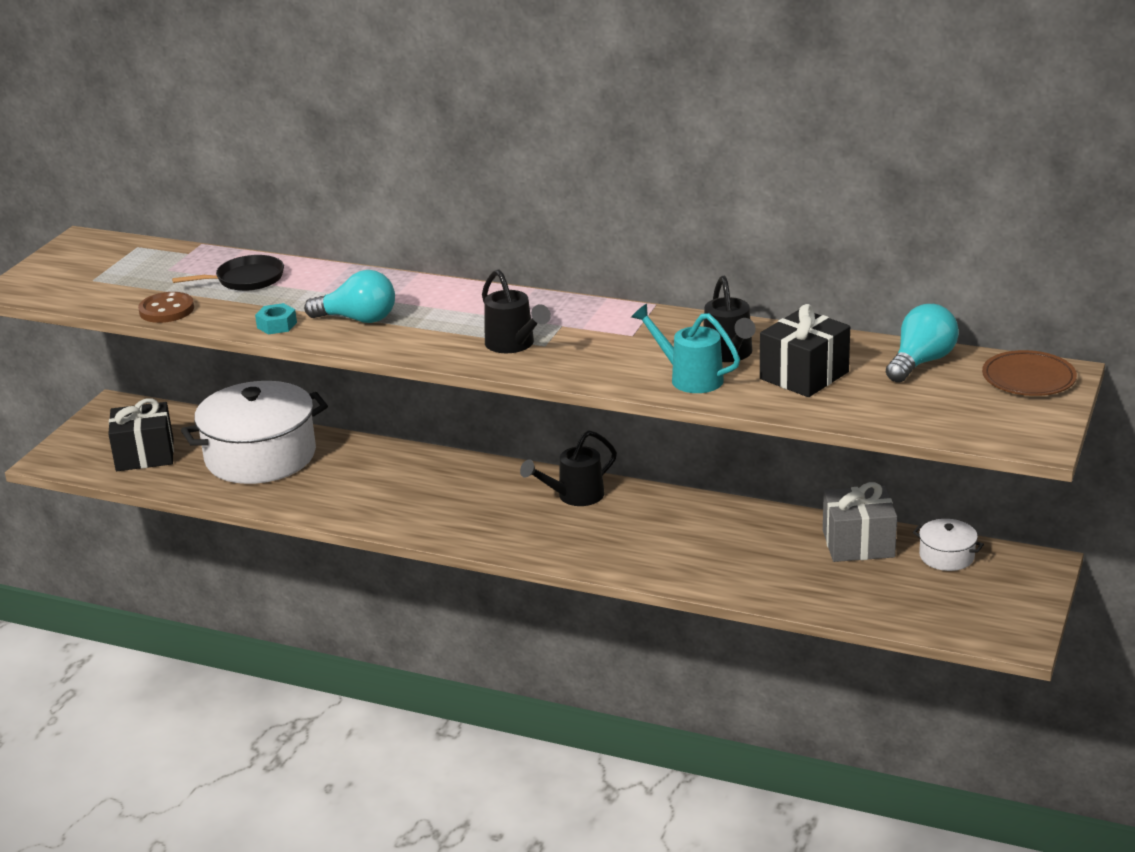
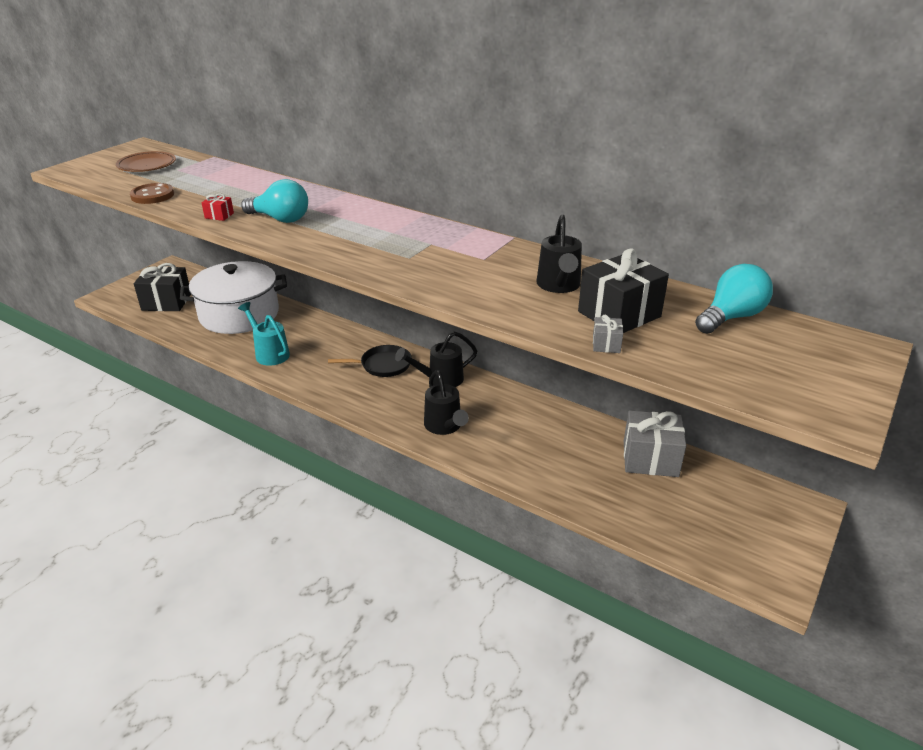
camera: 10 degrees right, 5 degrees up
black pan [172,255,284,291] -> black pan moved to [328,345,412,377]
turquoise nut [255,303,297,334] -> red gift [202,194,234,221]
black watering can [482,269,551,353] -> black watering can moved to [424,370,469,435]
turquoise watering can [631,304,740,393] -> turquoise watering can moved to [238,302,290,366]
white pot [913,519,984,571] -> none
brown plate [982,350,1077,396] -> brown plate moved to [116,151,176,172]
none -> grey gift [593,315,623,353]

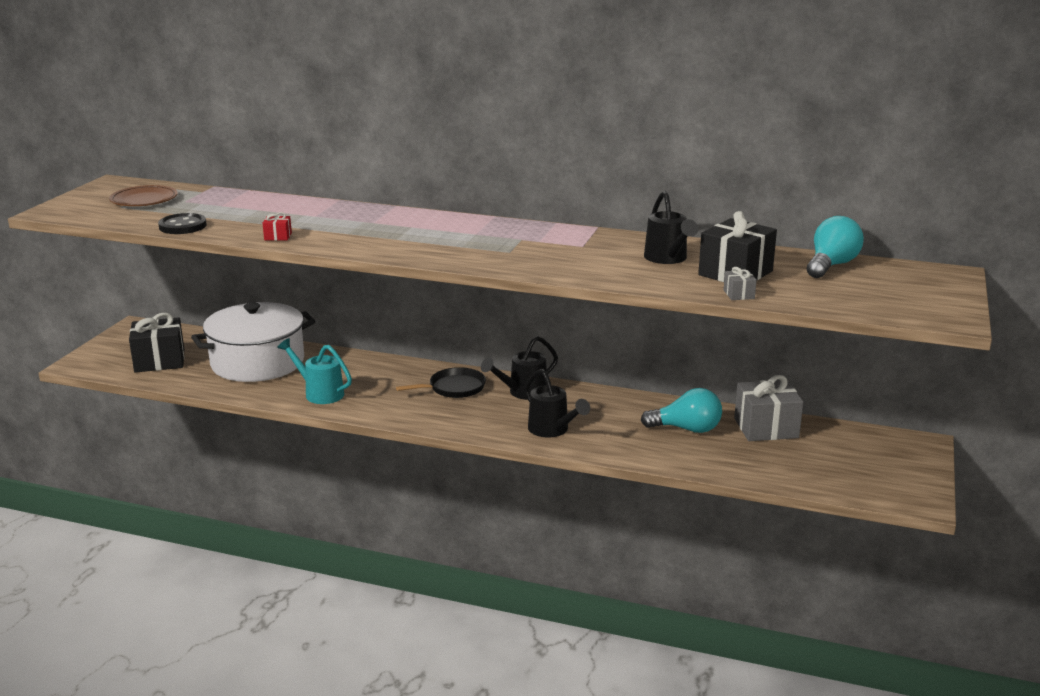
camera: 15 degrees left, 10 degrees down
brown button [130,183,174,204] -> black button [158,213,207,234]
turquoise light bulb [241,179,308,223] -> turquoise light bulb moved to [641,388,722,433]

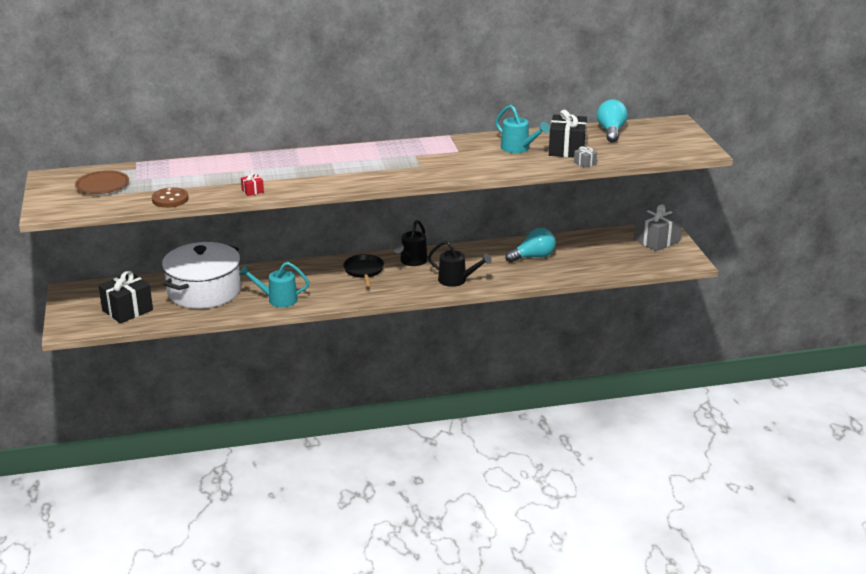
camera: 30 degrees left, 5 degrees up
black button [158,213,207,234] -> brown button [152,187,189,208]
black pan [396,367,486,398] -> black pan turned 45 degrees counterclockwise [343,254,384,287]
black watering can [644,191,698,264] -> turquoise watering can [495,105,550,153]
grey gift [734,375,803,441] -> grey gift moved to [634,204,683,251]

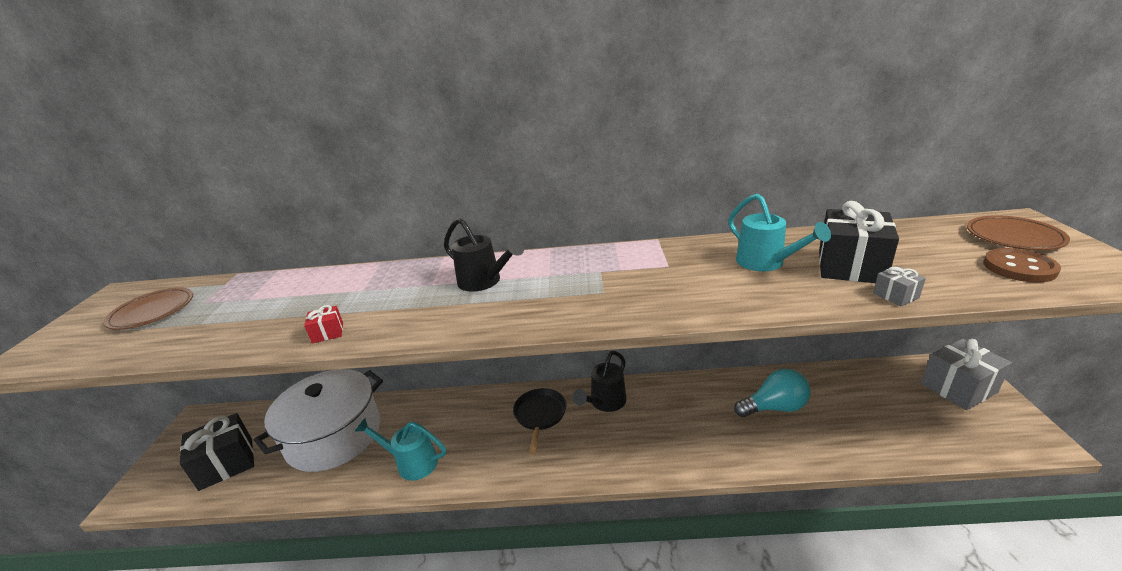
camera: 15 degrees right, 0 degrees up
brown button [152,187,189,208] -> brown button moved to [983,248,1061,283]
black watering can [428,241,492,287] -> black watering can moved to [444,218,524,292]
turquoise light bulb [597,99,628,142] -> none
none -> brown plate [967,215,1070,250]

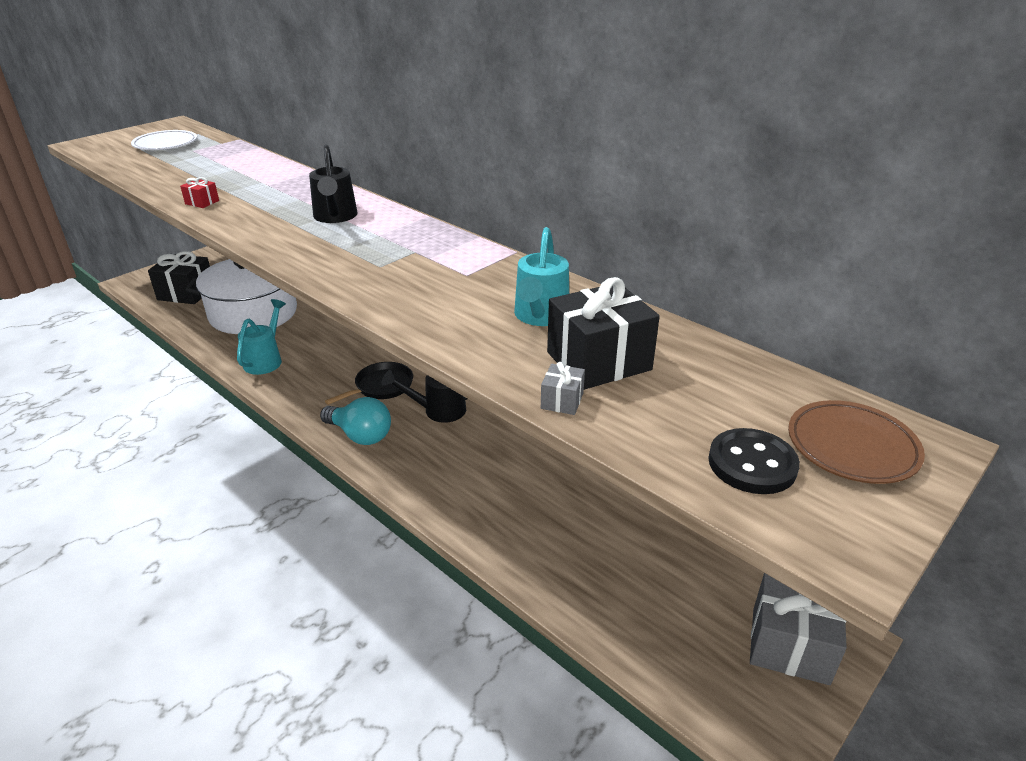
camera: 40 degrees right, 5 degrees up
brown plate [104,287,193,330] -> white plate [131,130,197,150]
turquoise watering can [354,418,446,481] -> turquoise watering can turned 45 degrees clockwise [237,299,286,375]
turquoise light bulb [734,369,811,417] -> turquoise light bulb moved to [320,397,391,445]
brown button [983,248,1061,283] -> black button [708,428,800,494]

